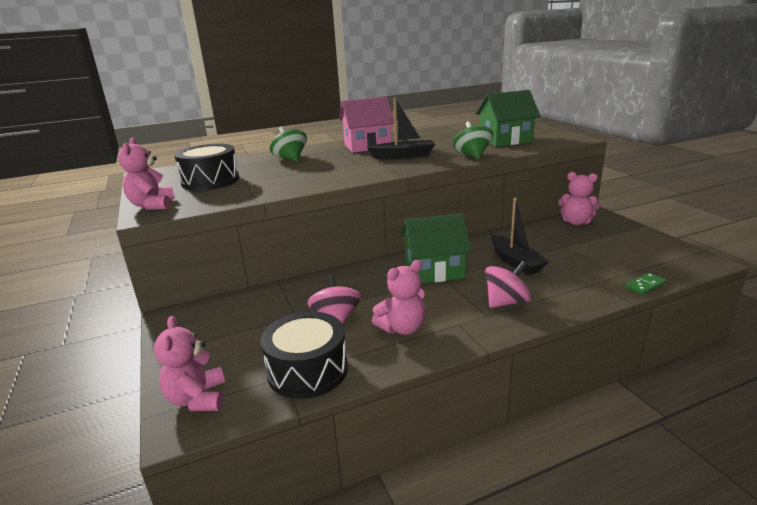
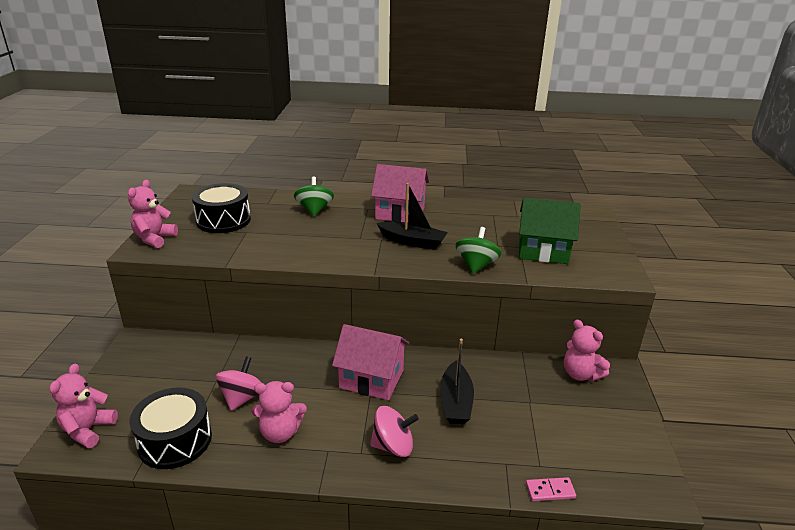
camera: 25 degrees right, 5 degrees up
green house [400,213,472,284] -> pink house [332,324,409,400]
green domino [625,273,666,295] -> pink domino [526,477,576,501]

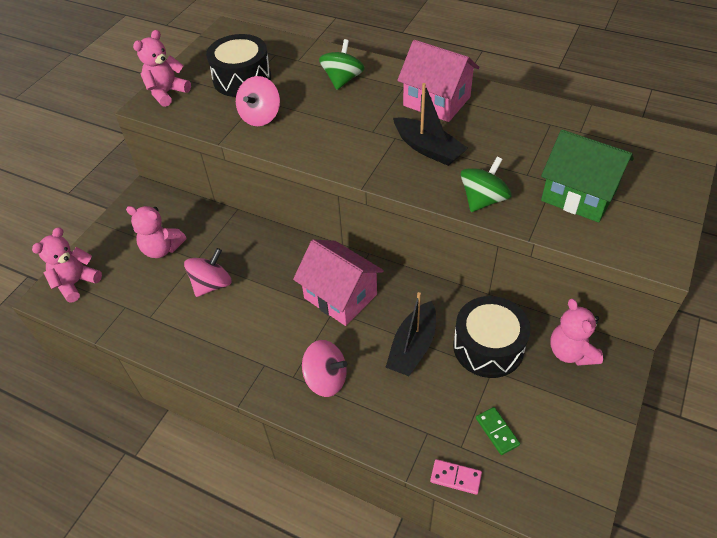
camera: 25 degrees right, 20 degrees up
black drum [130,388,212,469] -> black drum moved to [453,296,530,378]
pink teddy bear [251,381,306,443] -> pink teddy bear moved to [126,206,186,258]
none -> pink spinning top [236,76,280,126]
none -> green domino [476,407,520,455]

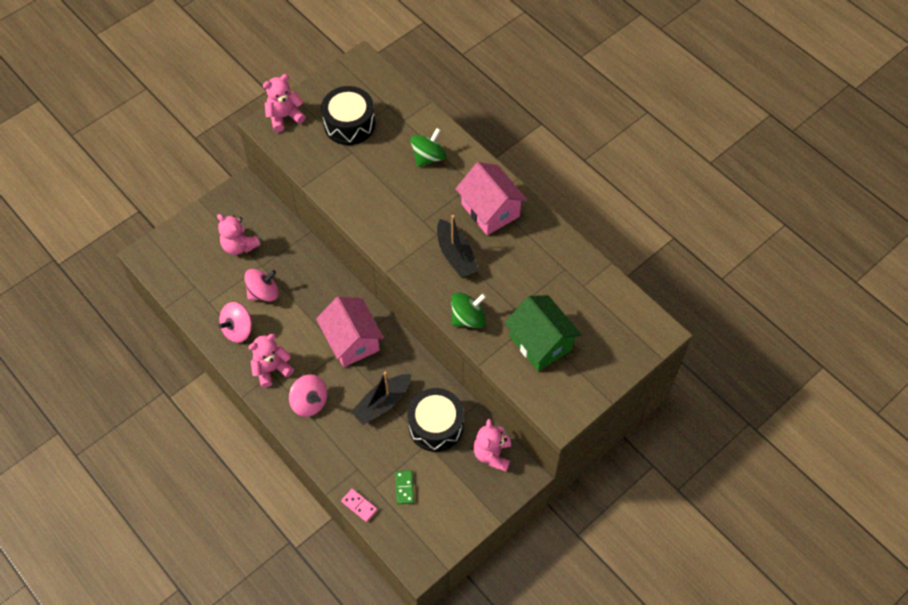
camera: 20 degrees right, 10 degrees up
pink teddy bear [32,227,102,303] -> pink teddy bear moved to [248,334,294,388]
pink spinning top [236,76,280,126] -> pink spinning top moved to [219,302,252,343]

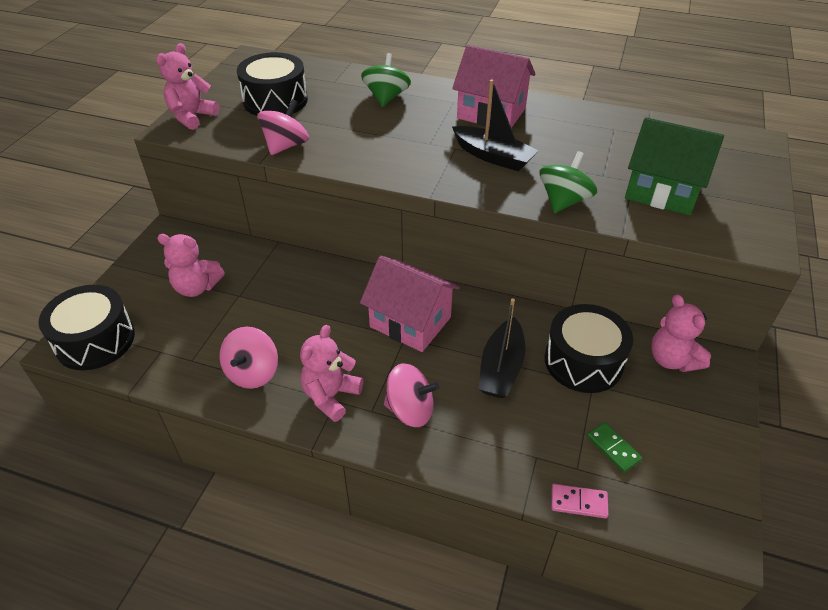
camera: 30 degrees left, 15 degrees down
pink spinning top [244,269,278,302] -> pink spinning top moved to [257,99,309,155]
none -> black drum [38,285,135,370]

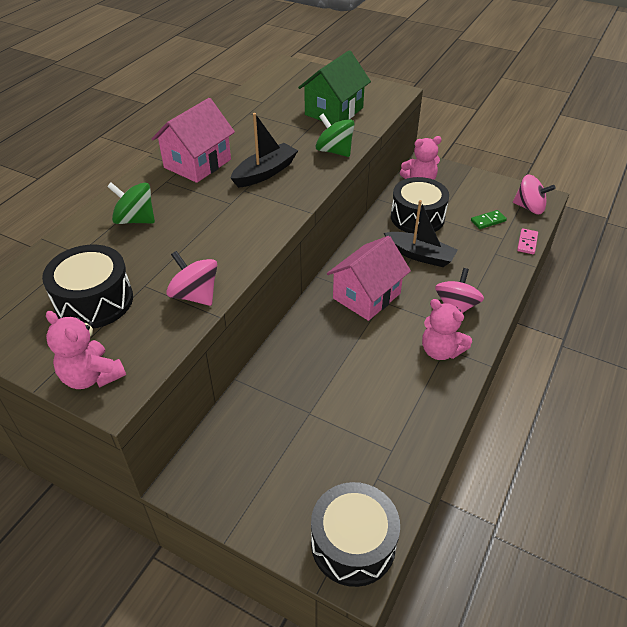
camera: 80 degrees left, 0 degrees up
pink teddy bear [157,234,225,297] -> none
pink spinning top [220,327,278,389] -> pink spinning top moved to [513,175,556,214]

